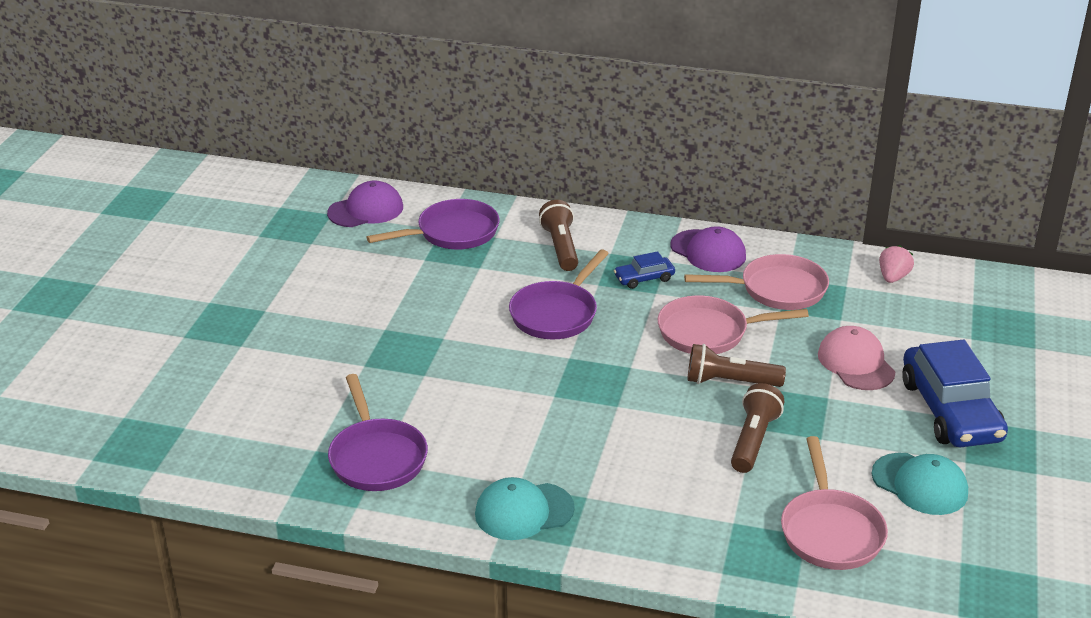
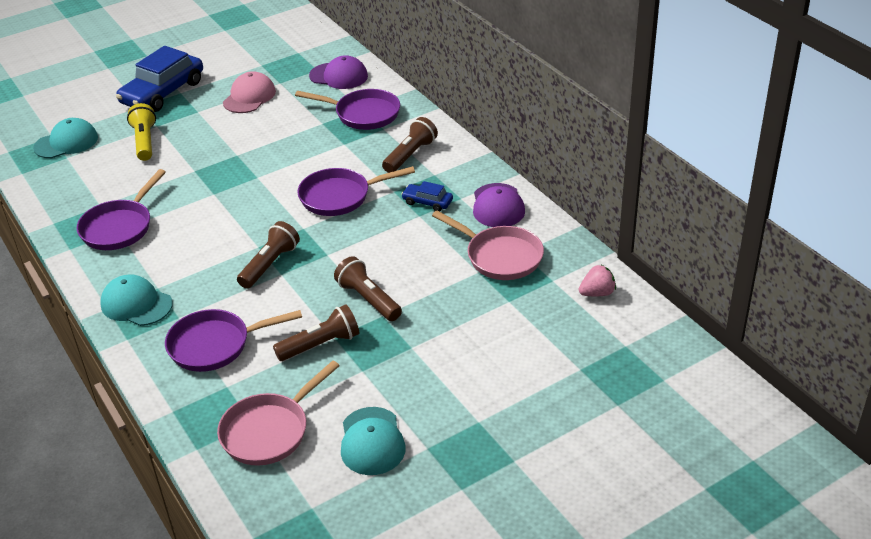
camera: 45 degrees right, 5 degrees up
pink pan [658,295,809,354] -> none
pink cap [818,326,896,390] -> pink cap moved to [223,71,276,113]
blue car [902,340,1008,447] -> blue car moved to [116,46,203,112]
none -> turquoise cap [33,118,98,158]
none -> yellow flashlight [127,103,156,161]
none -> purple pan [165,309,302,372]
none -> brown flashlight [237,221,300,289]

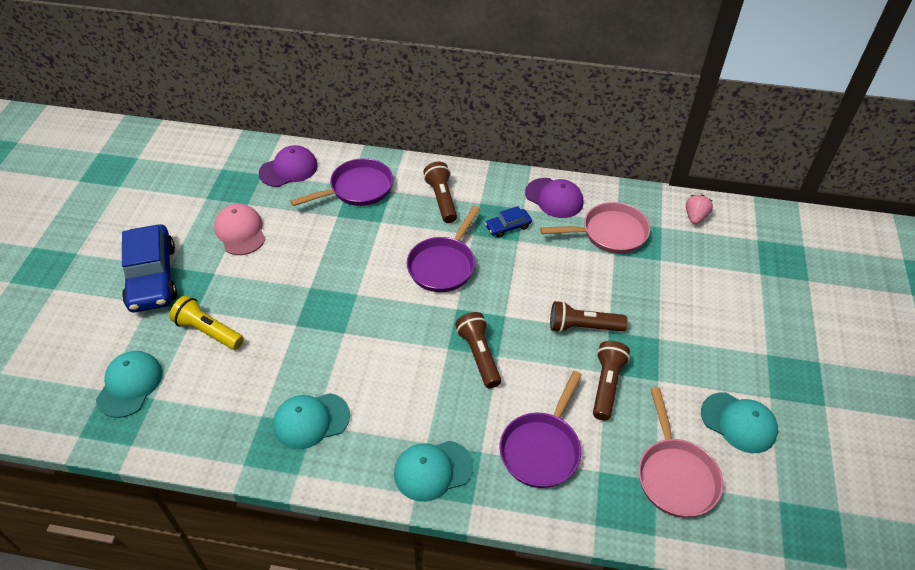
camera: 50 degrees left, 10 degrees up
purple pan [77,169,166,250] -> turquoise cap [273,393,350,449]

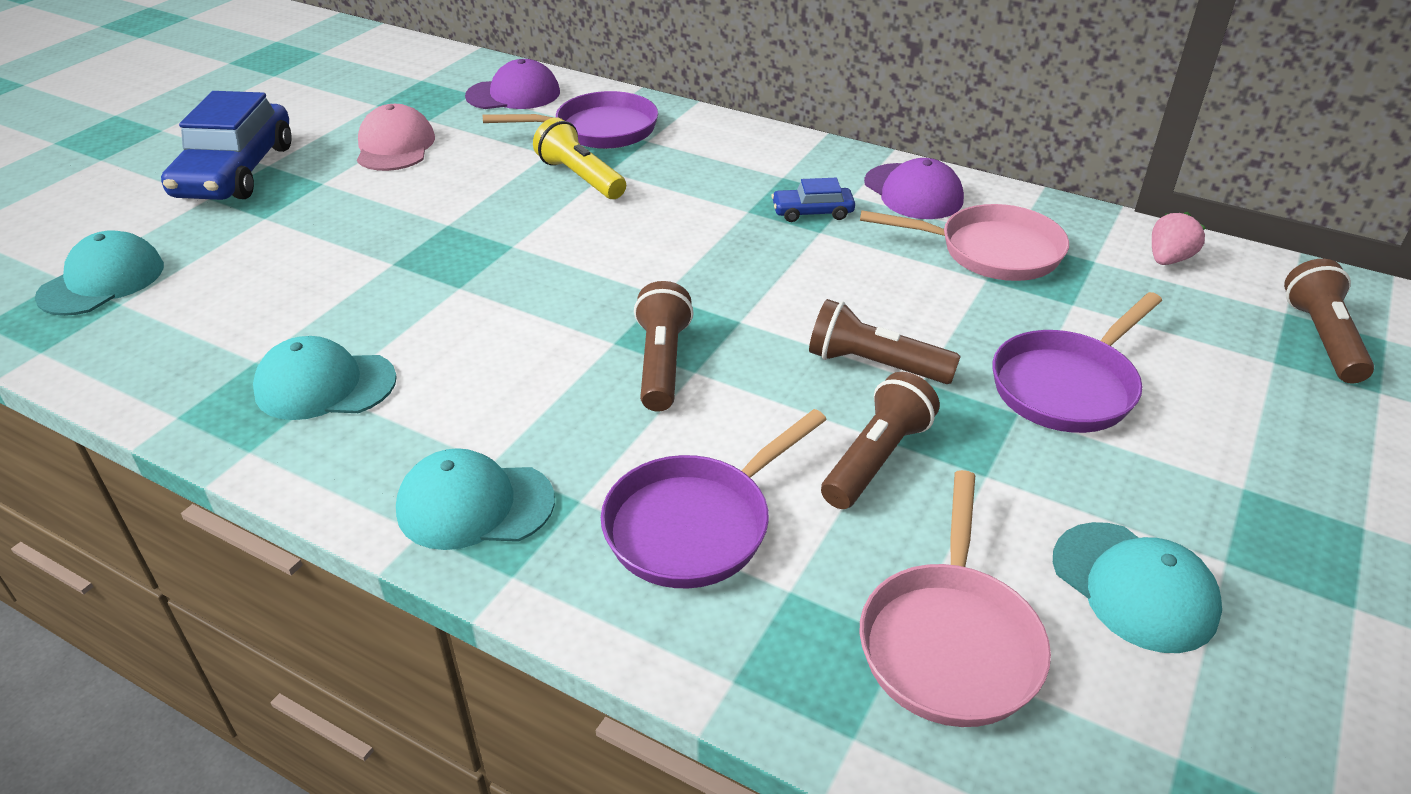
camera: 20 degrees right, 10 degrees down
yellow flashlight [169,296,244,350] -> yellow flashlight moved to [533,118,626,199]
purple pan [406,206,480,292] -> purple pan moved to [993,292,1162,433]
brown flashlight [423,162,457,223] -> brown flashlight moved to [1284,259,1374,383]

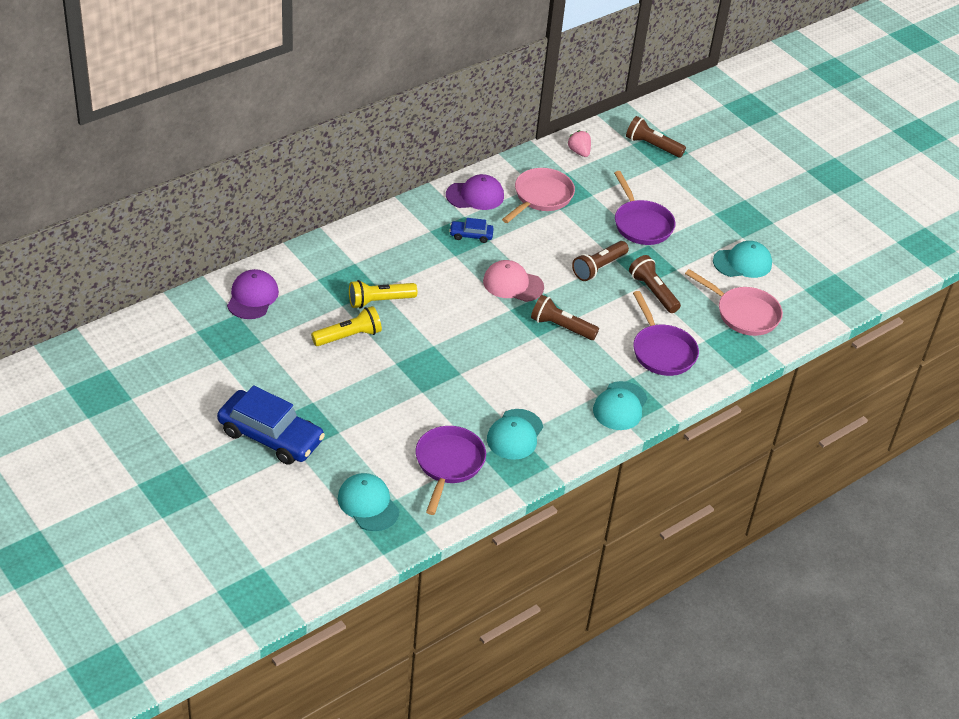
camera: 70 degrees left, 5 degrees up
pink cap [357,104,435,171] -> pink cap moved to [483,260,544,302]
purple pan [482,91,658,149] -> purple pan moved to [416,426,486,515]
blue car [771,178,855,222] -> blue car turned 75 degrees clockwise [449,218,494,243]
none -> yellow flashlight [311,306,382,346]

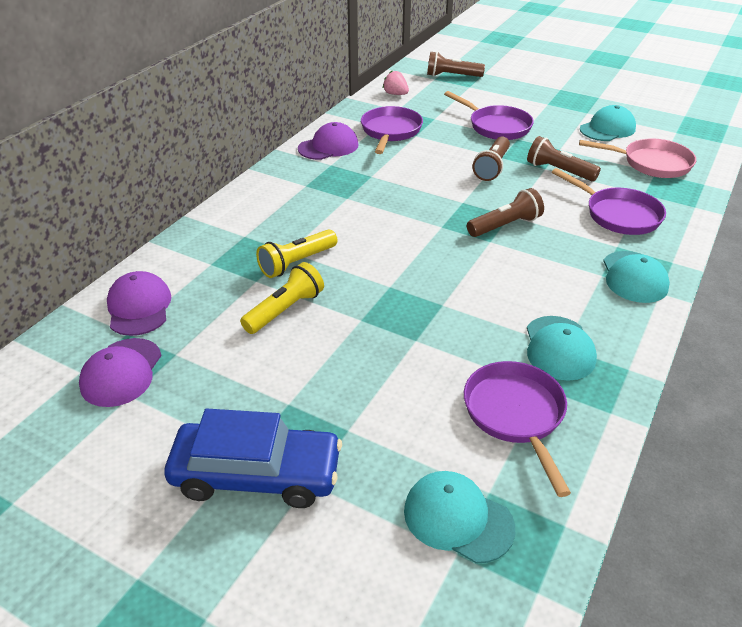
camera: 20 degrees left, 5 degrees down
blue car [449,218,494,243] -> none
pink cap [483,260,544,302] -> none
pink pan [502,168,575,223] -> purple pan [361,106,423,154]
brown flashlight [531,295,599,340] -> brown flashlight turned 150 degrees clockwise [467,188,544,237]
none -> purple cap [79,338,162,407]

